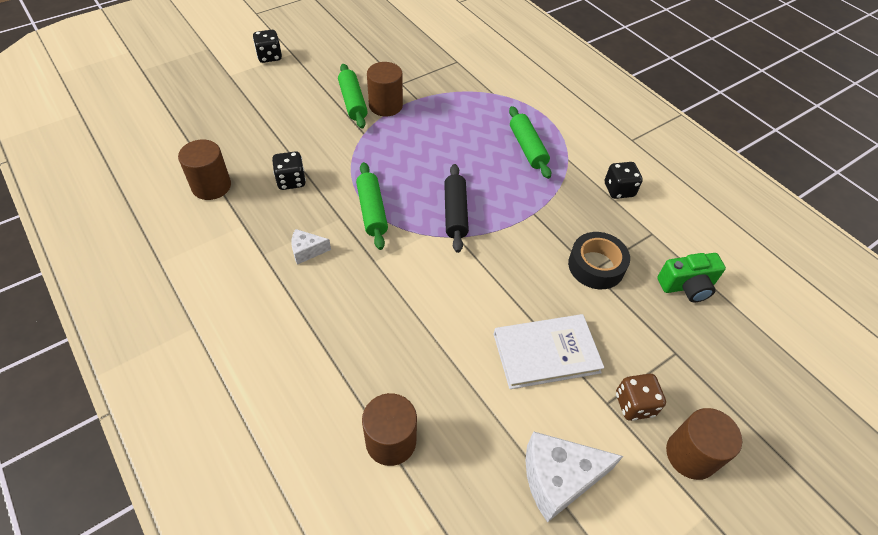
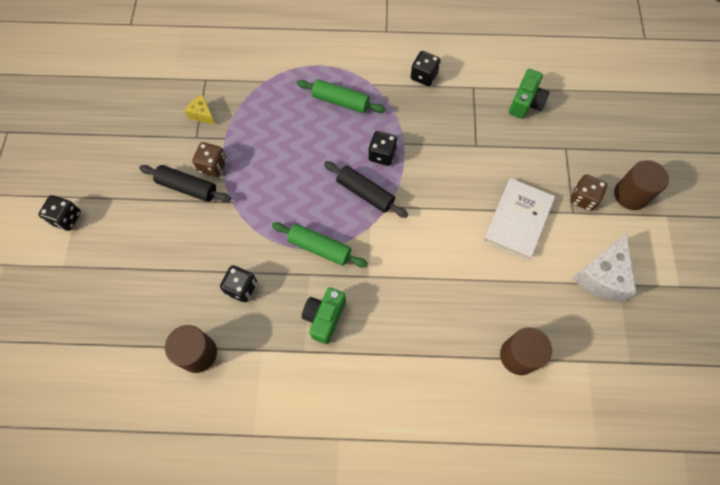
camera: 50 degrees left, 15 degrees up
white cheese [291,229,331,265] -> green camera [302,288,346,344]
green rolling pin [338,64,368,129] -> black rolling pin [139,165,231,202]
brown cylinder [367,62,403,116] -> brown dice [192,142,227,177]
black tape [568,232,630,289] -> none
none -> yellow cheese [185,95,216,125]
none -> black dice [368,131,398,166]

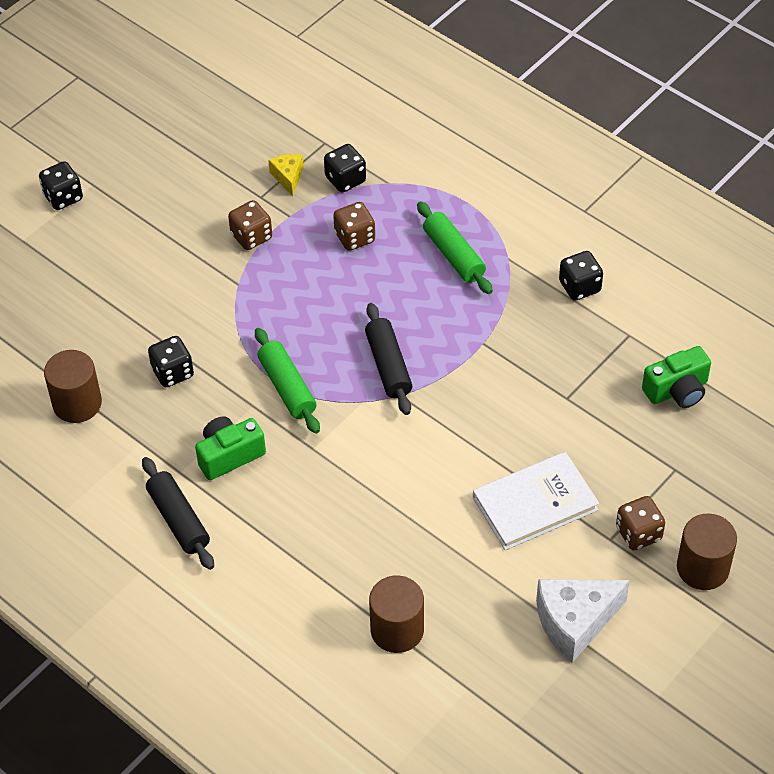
camera: 40 degrees right, 15 degrees down
black rolling pin [139,165,231,202] -> black rolling pin moved to [142,457,214,570]
black dice [368,131,398,166] -> black dice moved to [324,144,366,193]
none -> brown dice [333,202,375,251]

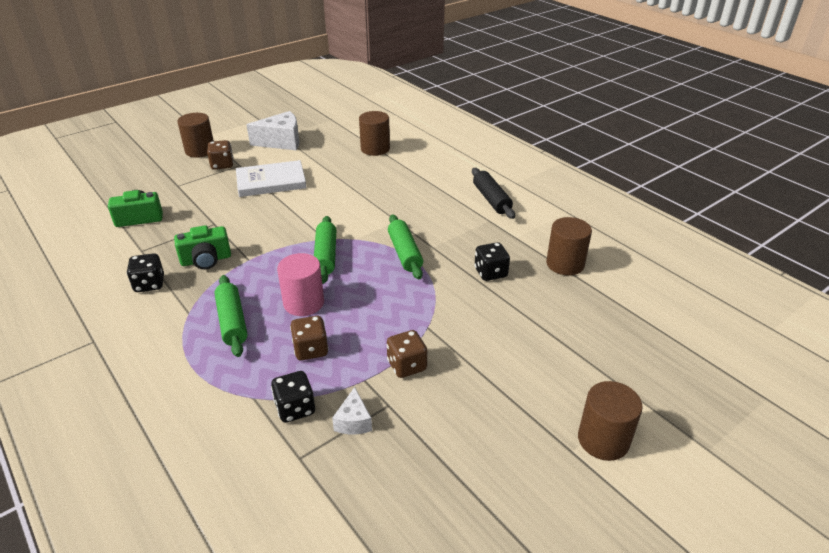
camera: 170 degrees left, 15 degrees down
black dice [39,161,83,210] -> brown cylinder [578,381,643,461]
green camera [195,417,266,480] -> green camera moved to [174,225,231,270]
yellow cheese [268,154,304,196] -> white cheese [332,387,372,434]
black rolling pin [365,303,412,415] -> green rolling pin [314,216,336,284]
none -> pink cylinder [277,253,324,316]

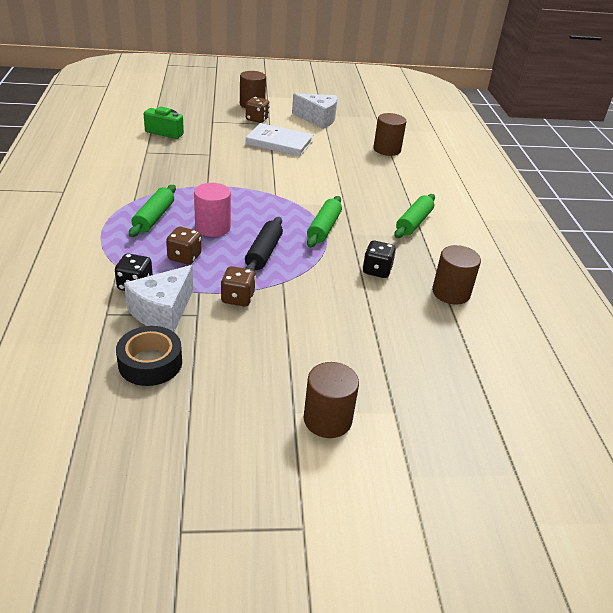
camera: 30 degrees right, 0 degrees up
black dice [127,253,164,292] -> none
green camera [174,225,231,270] -> none
green rolling pin [314,216,336,284] -> green rolling pin moved to [394,194,435,238]
white cheese [332,387,372,434] -> white cheese [124,265,193,332], size x1.91
black rolling pin [472,168,515,219] -> black rolling pin moved to [245,217,283,272]
none -> black tape [116,326,182,386]

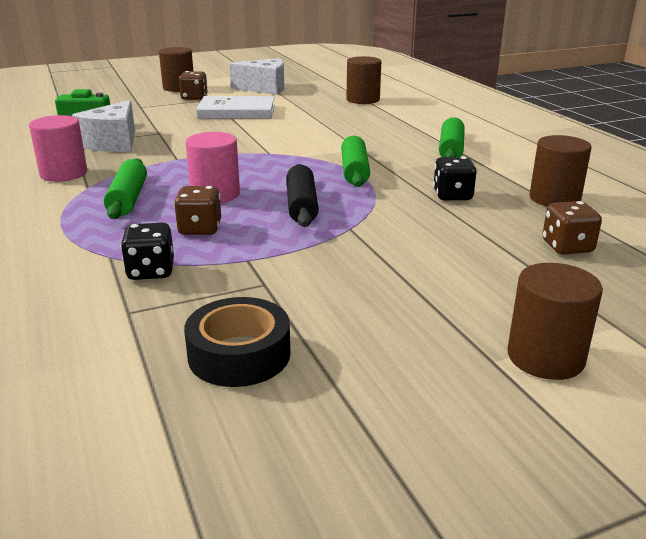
camera: 15 degrees left, 10 degrees down
white cheese [124,265,193,332] -> white cheese moved to [72,100,135,152]
brown dice [221,266,256,306] -> brown dice moved to [542,201,602,254]
none -> pink cylinder [29,115,87,182]

